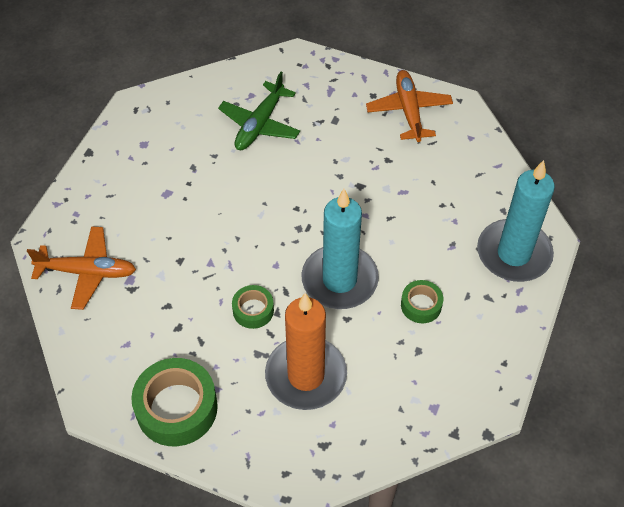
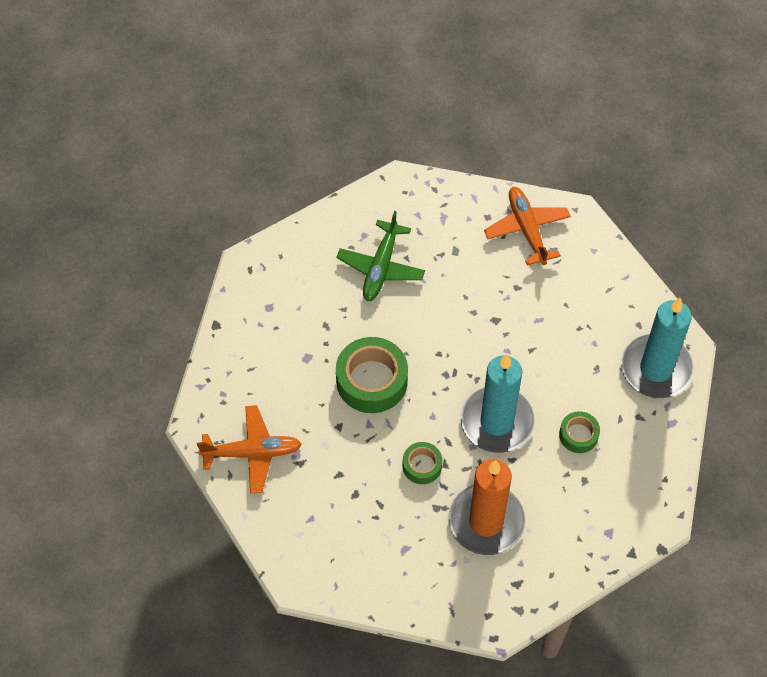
camera: 10 degrees left, 5 degrees up
green tape [131,358,218,446] -> green tape moved to [336,337,408,413]

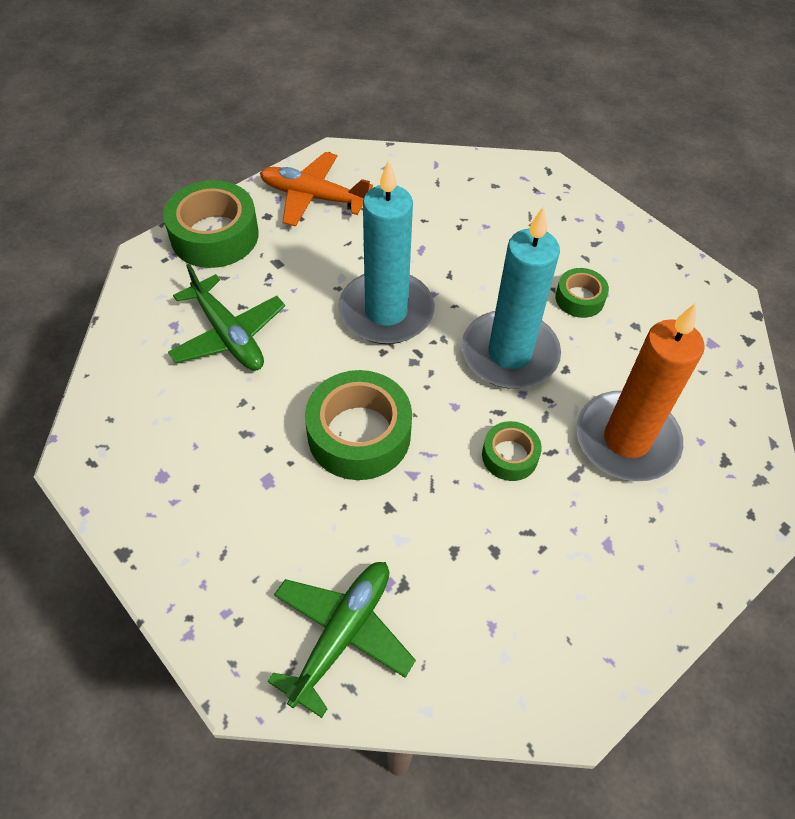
camera: 55 degrees left, 5 degrees down
orange plane [197,405,302,493] -> green plane [267,562,416,718]
turquoise candle [621,298,694,398] -> turquoise candle moved to [338,160,434,344]
none -> green tape [163,180,258,268]

